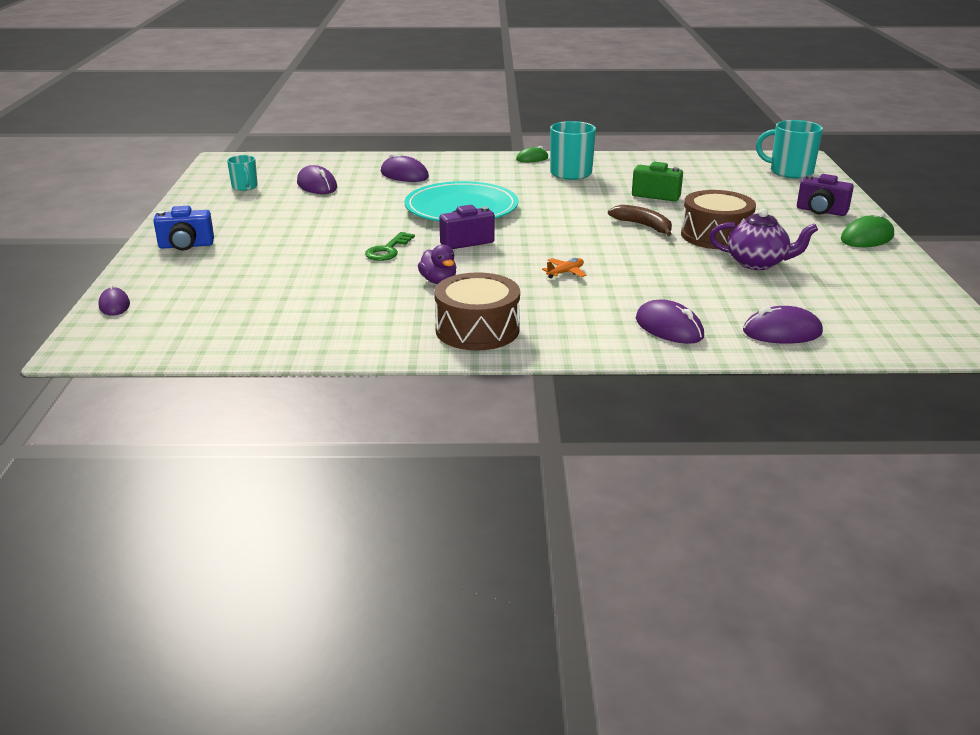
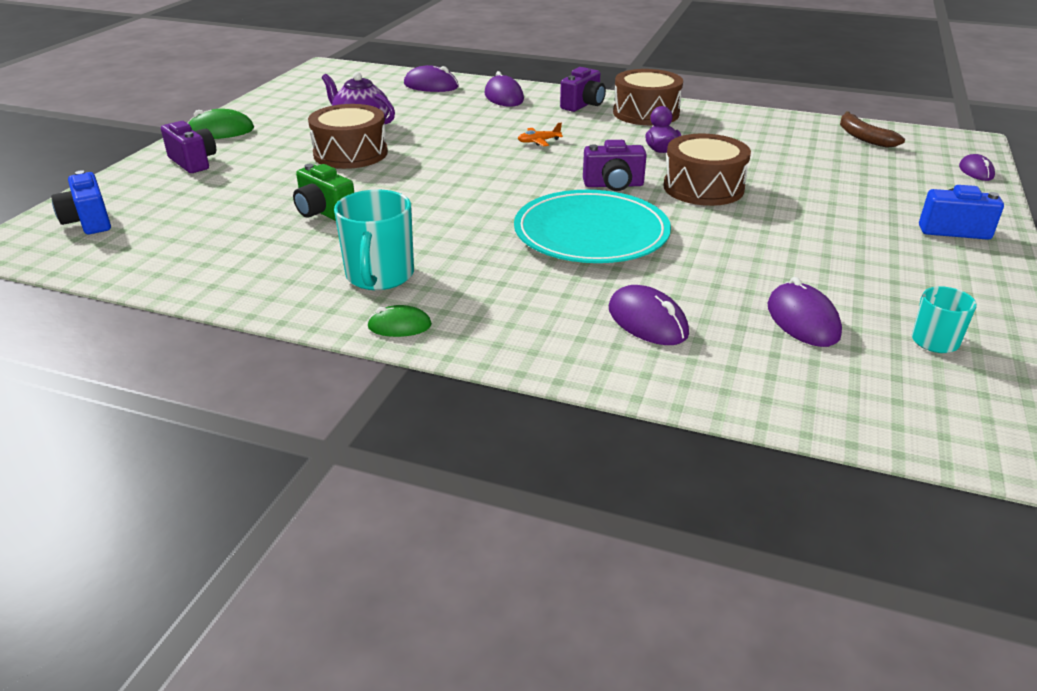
camera: 160 degrees left, 5 degrees up
green key [365,232,415,261] -> brown drum [663,133,751,206]
brown banana [608,205,672,236] -> brown banana moved to [840,111,905,148]
turquoise mug [756,120,823,178] -> blue camera [51,170,111,234]
none -> purple camera [560,67,606,112]

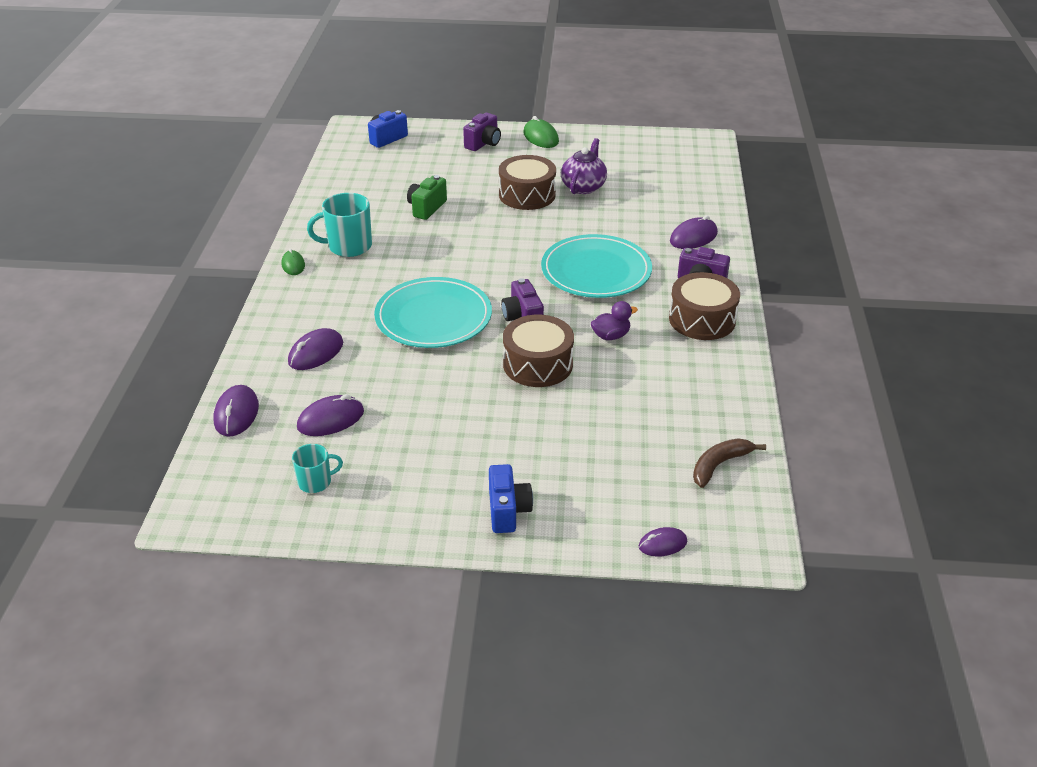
camera: 75 degrees right, 5 degrees up
purple mouse [404,65,459,92] -> purple mouse moved to [214,385,259,437]
orange plane [518,123,563,146] -> turquoise plate [541,234,652,298]

